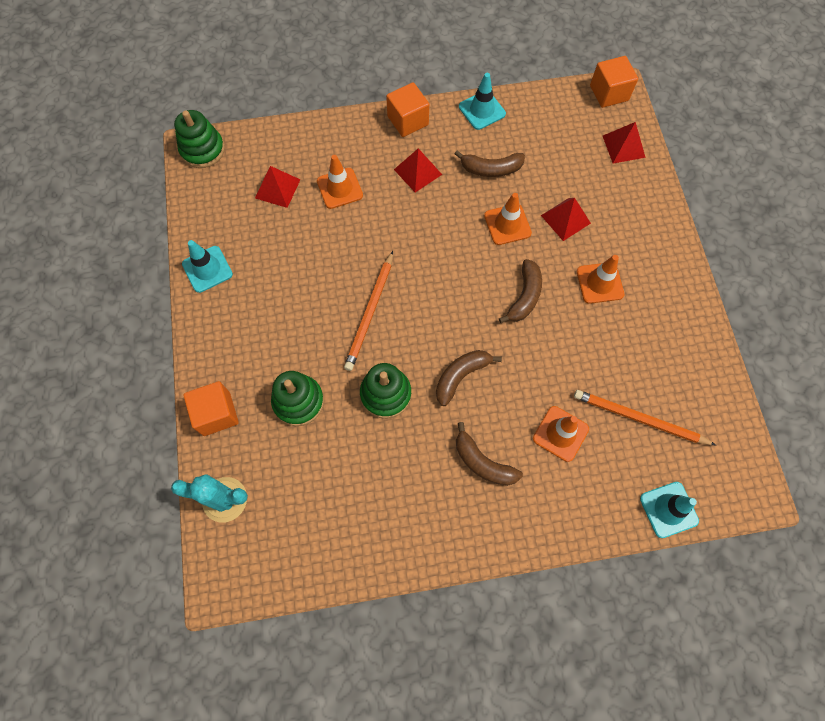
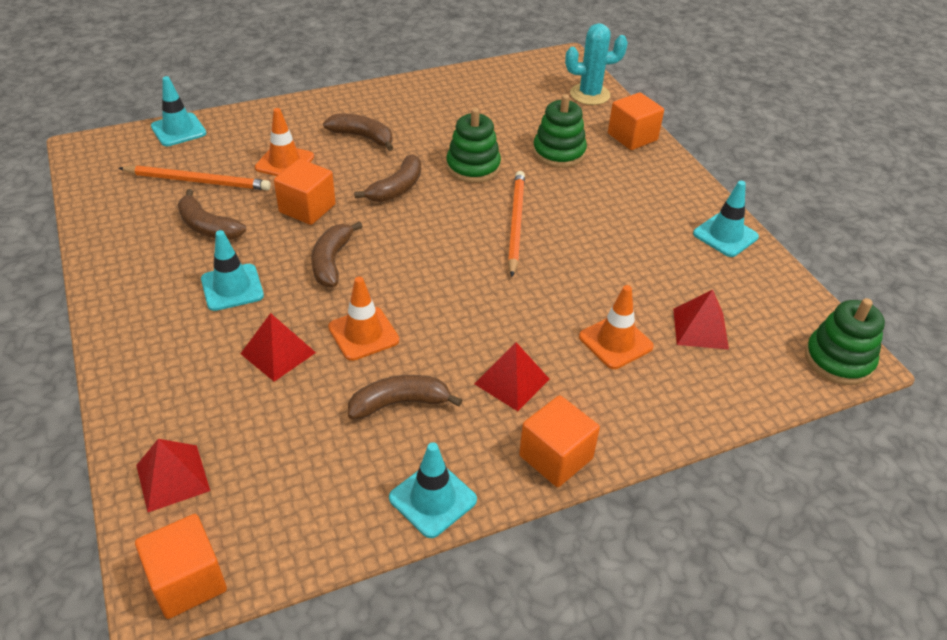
camera: 165 degrees right, 25 degrees down
orange traffic cone [577,255,624,304] -> turquoise traffic cone [201,230,264,311]
none -> brown banana [177,189,246,240]
none -> orange cube [274,159,336,225]

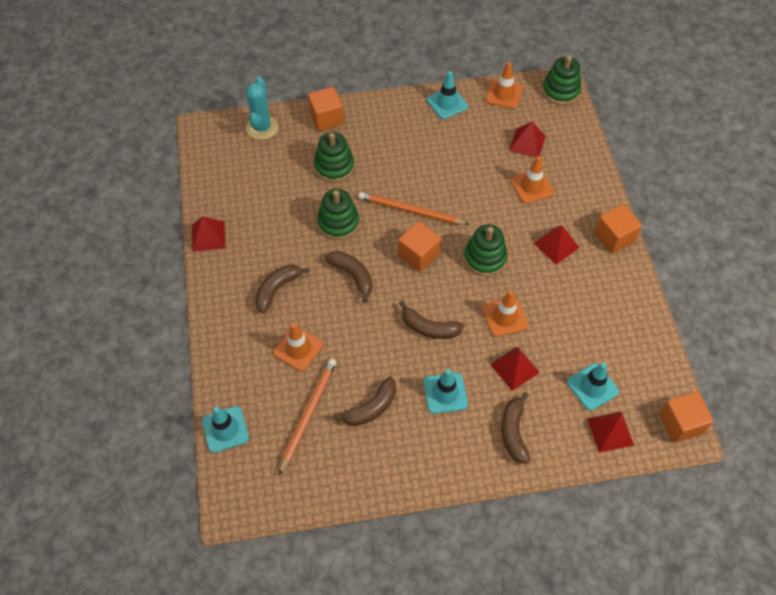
camera: 75 degrees left, 15 degrees up
orange cube [274,159,336,225] -> orange cube moved to [398,221,441,272]
brown banana [348,375,462,420] -> brown banana moved to [501,393,531,464]
turquoise traffic cone [389,442,477,538] -> turquoise traffic cone moved to [567,362,619,411]
none -> red pyramid [192,216,225,252]
none -> green stacking toy [464,224,508,276]
none -> orange traffic cone [486,62,523,109]

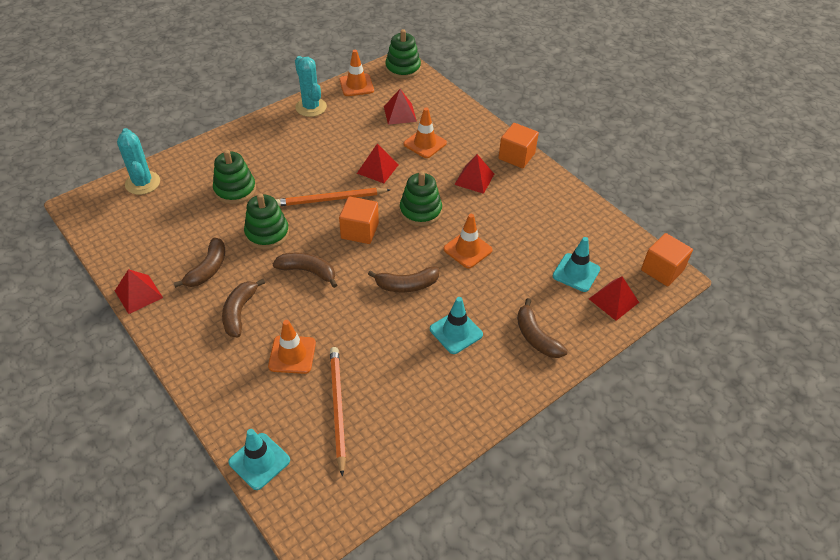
camera: 30 degrees left, 10 degrees down
orange cube [308,87,344,131] -> none
brown banana [333,377,396,426] -> brown banana moved to [173,237,225,288]
turquoise traffic cone [427,71,468,119] -> turquoise cactus [295,56,327,117]
red pyramid [490,346,540,391] -> red pyramid moved to [357,144,399,183]

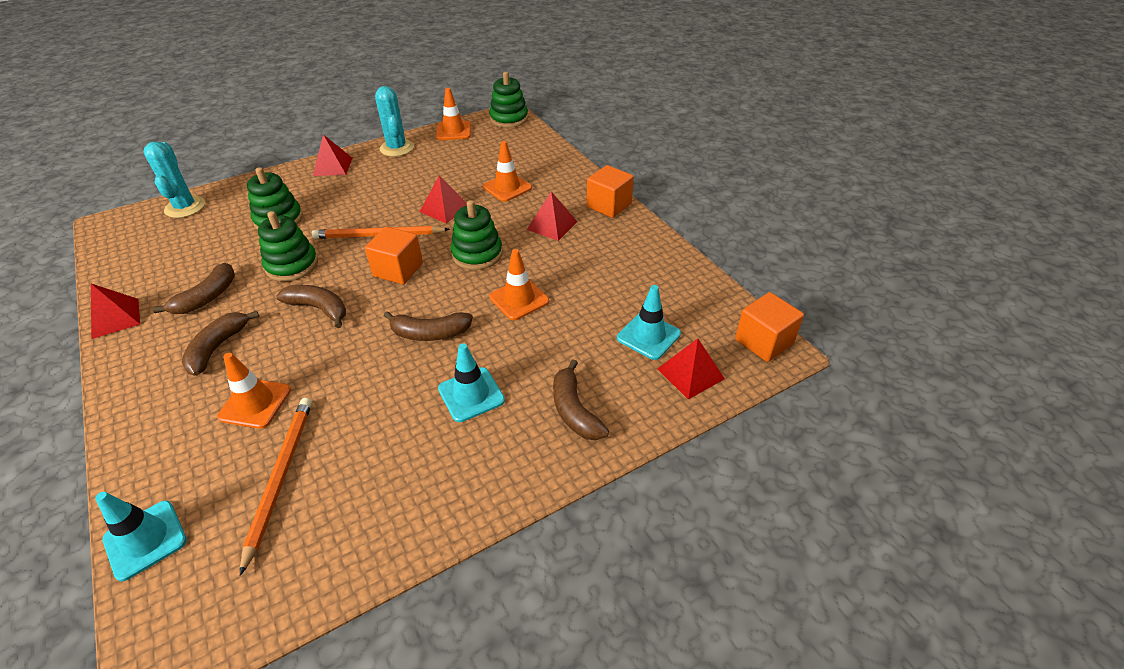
camera: 10 degrees right, 5 degrees down
red pyramid [384,89,417,125] -> red pyramid moved to [313,135,352,176]

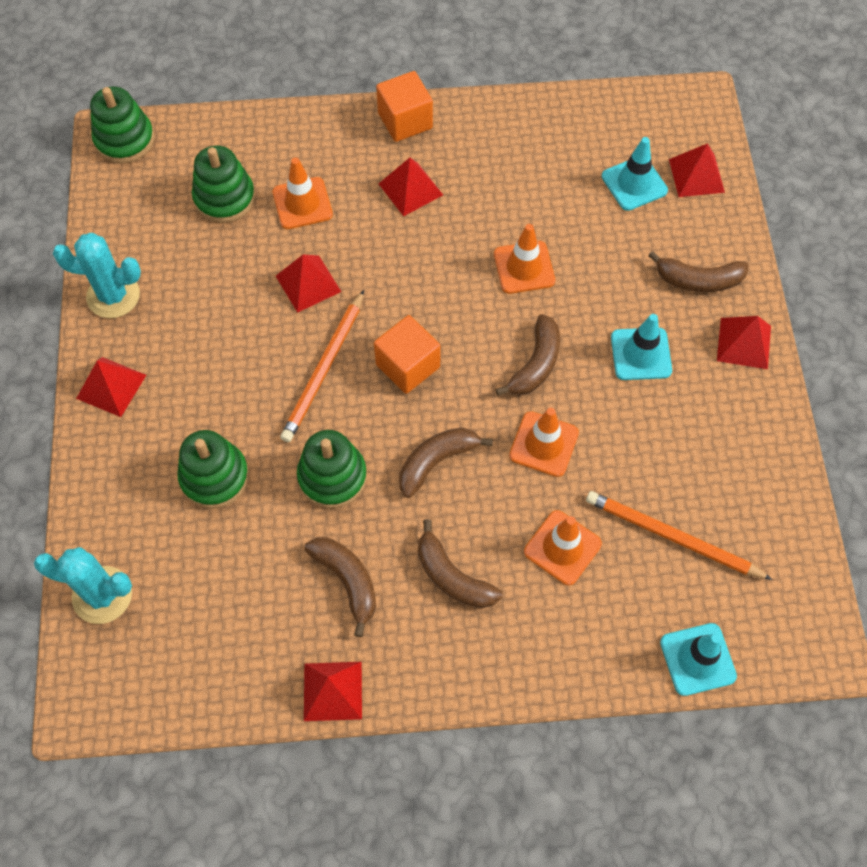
camera: 65 degrees left, 20 degrees up
orange traffic cone [436,88,471,140] -> orange traffic cone moved to [509,408,579,477]
green stacking toy [451,200,503,270] -> green stacking toy moved to [192,146,255,223]
orange cube [735,292,804,362] -> none
none -> red pyramid [717,316,771,369]

